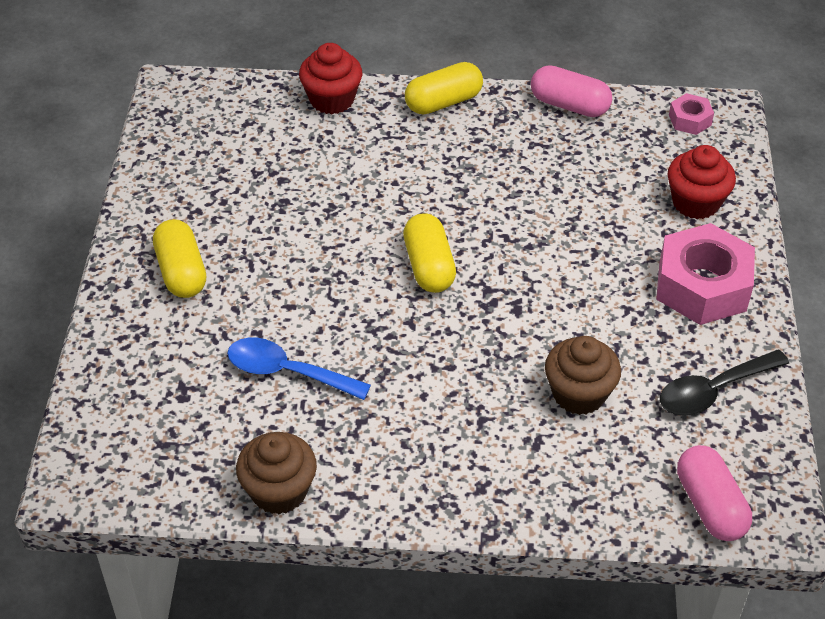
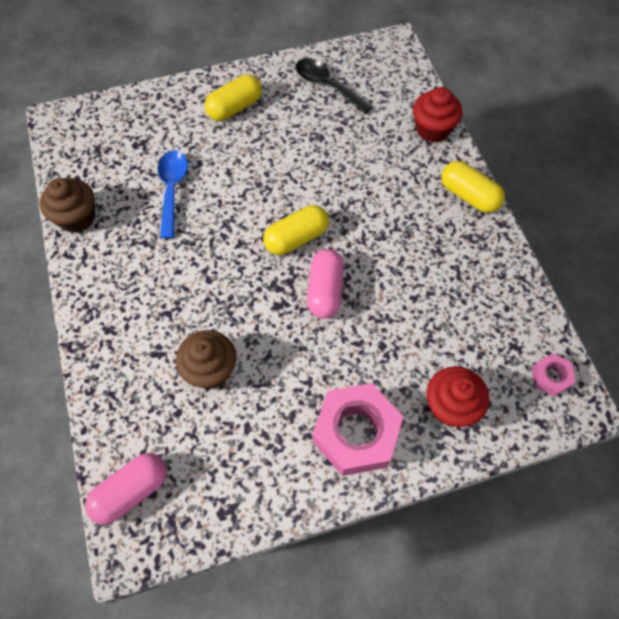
camera: 70 degrees right, 15 degrees up
pink capsule [531,65,612,117] -> pink capsule moved to [307,249,344,319]
black spoon [660,350,789,416] -> black spoon moved to [296,58,372,114]

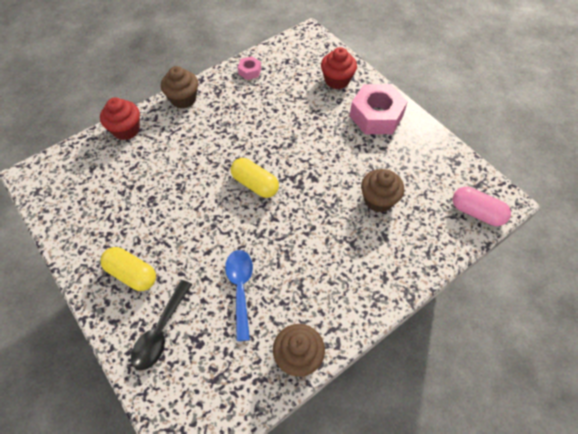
camera: 110 degrees left, 5 degrees down
blue spoon [158,150,188,239] -> blue spoon turned 105 degrees clockwise [225,250,253,341]
black spoon [296,58,372,114] -> black spoon moved to [131,280,192,370]
pink capsule [307,249,344,319] -> none
yellow capsule [441,161,505,213] -> brown cupcake [161,66,198,109]
pink nut [532,353,576,397] -> pink nut moved to [238,56,261,80]

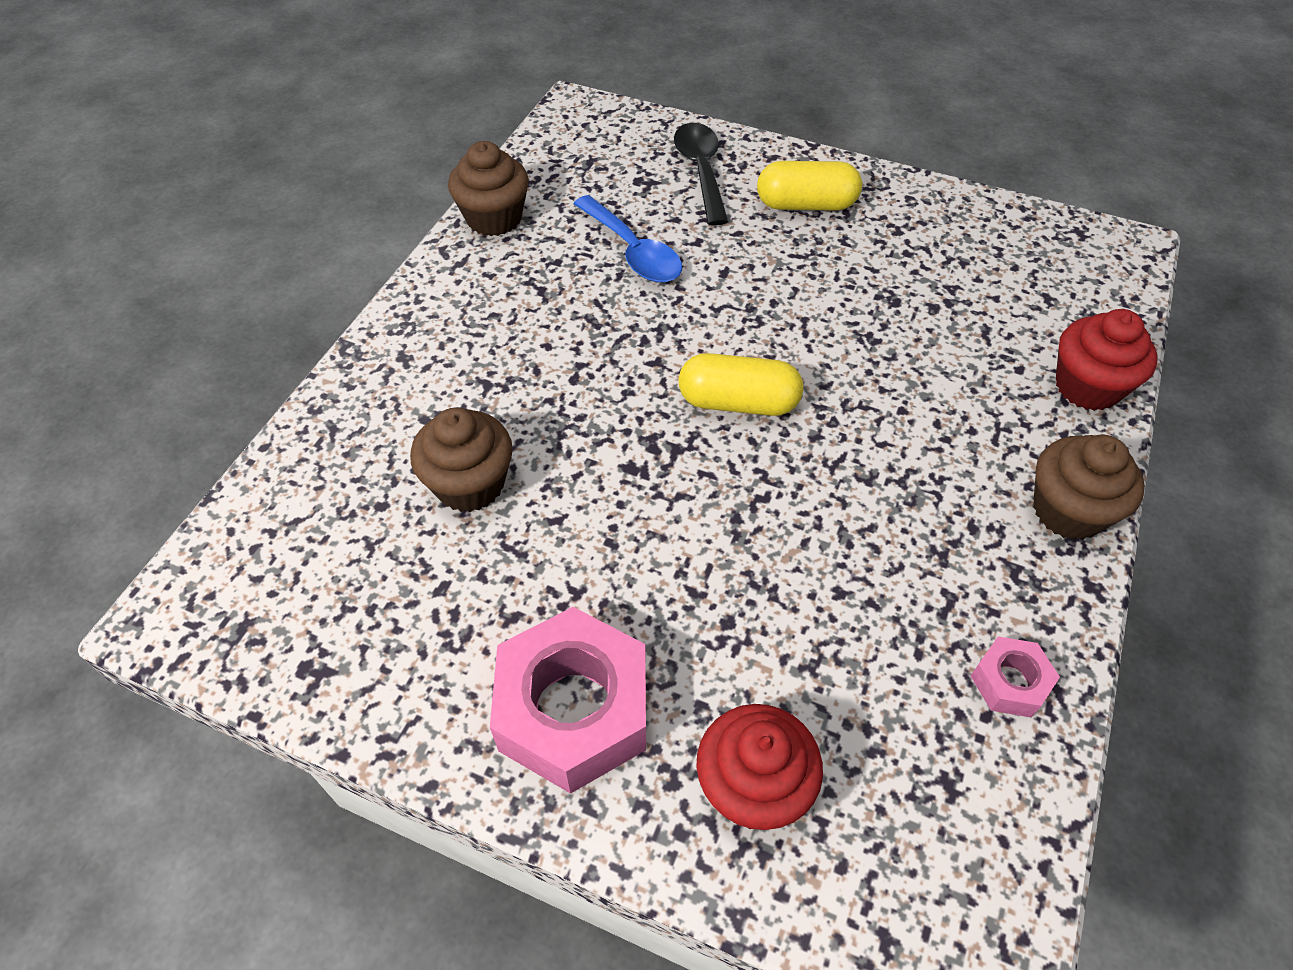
camera: 150 degrees right, 5 degrees down
pink capsule [453,187,511,226] -> none

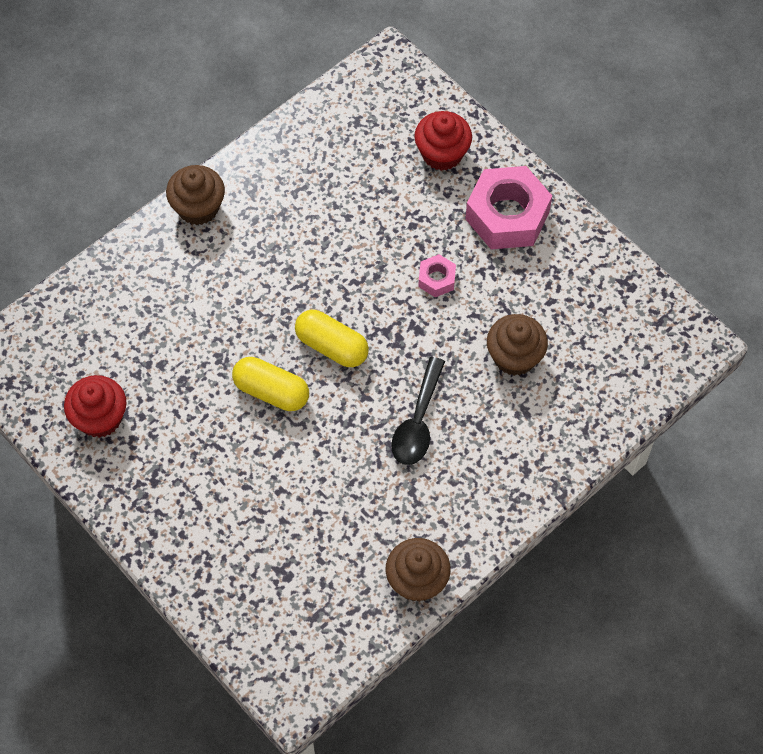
camera: 155 degrees left, 10 degrees up
blue spoon [573,195,682,283] -> none
black spoon [674,123,728,226] -> black spoon moved to [391,357,445,465]
yellow capsule [757,161,862,210] -> yellow capsule moved to [232,357,309,411]
pink nut [971,637,1060,717] -> pink nut moved to [418,254,456,297]
red cupcake [1056,309,1157,411] -> red cupcake moved to [64,375,127,438]

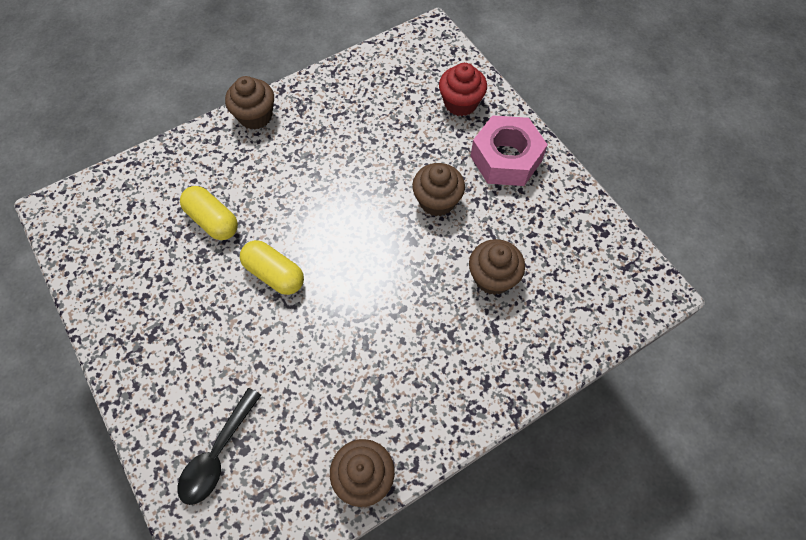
camera: 10 degrees right, 0 degrees up
red cupcake [64,375,127,438] -> none
yellow capsule [295,310,369,367] -> yellow capsule moved to [180,186,238,240]
black spoon [391,357,445,465] -> black spoon moved to [178,388,261,505]
pink nut [418,254,456,297] -> brown cupcake [412,163,465,216]

